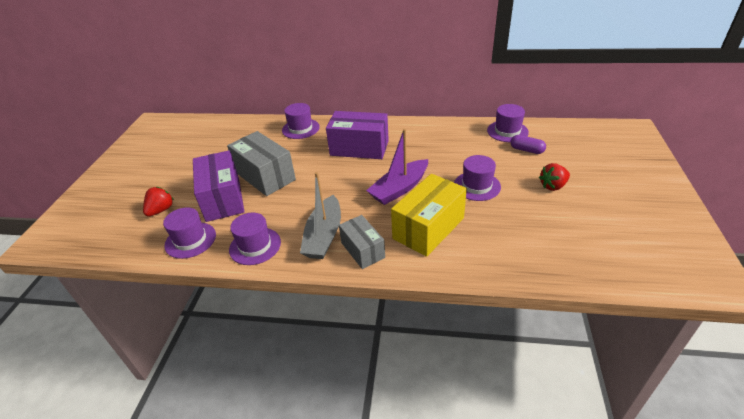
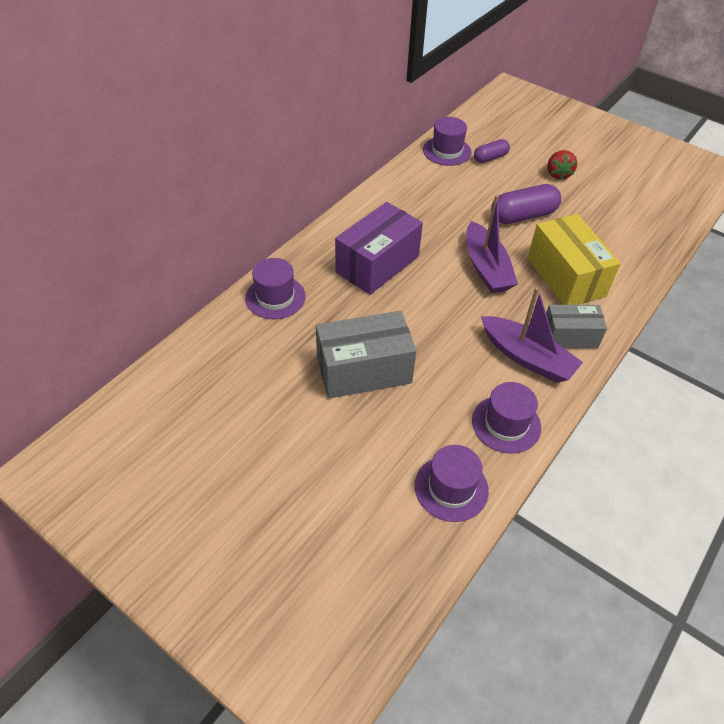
camera: 65 degrees left, 10 degrees up
red strawberry [143,187,174,217] -> none
purple box [193,150,245,222] -> none
grey boat [300,172,341,259] -> purple boat [481,287,583,383]
purple hat [454,155,501,201] -> purple capsule [491,184,561,224]

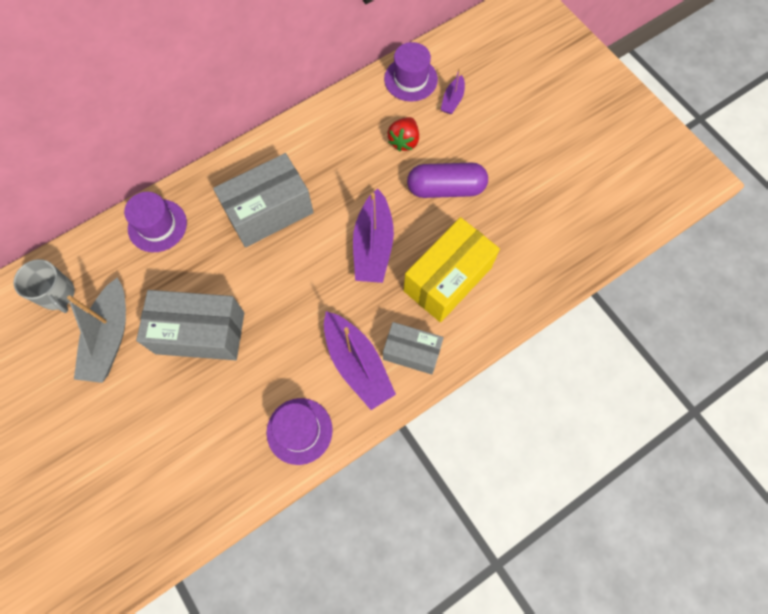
camera: 20 degrees right, 20 degrees up
purple box [335,202,423,295] -> grey box [213,153,314,247]
purple hat [415,445,489,522] -> none
purple capsule [474,139,510,163] -> purple boat [441,69,465,114]
yellow box [528,214,621,305] -> yellow box turned 45 degrees clockwise [404,217,500,322]
red strawberry [548,150,577,180] -> red strawberry moved to [388,117,419,152]
none -> grey mug [14,259,75,313]
none -> grey boat [67,278,126,383]

